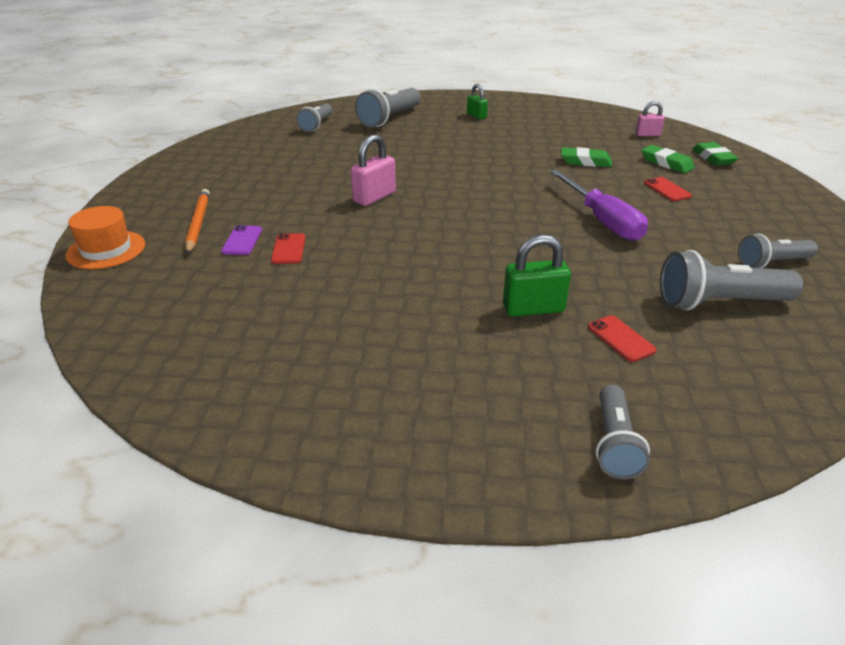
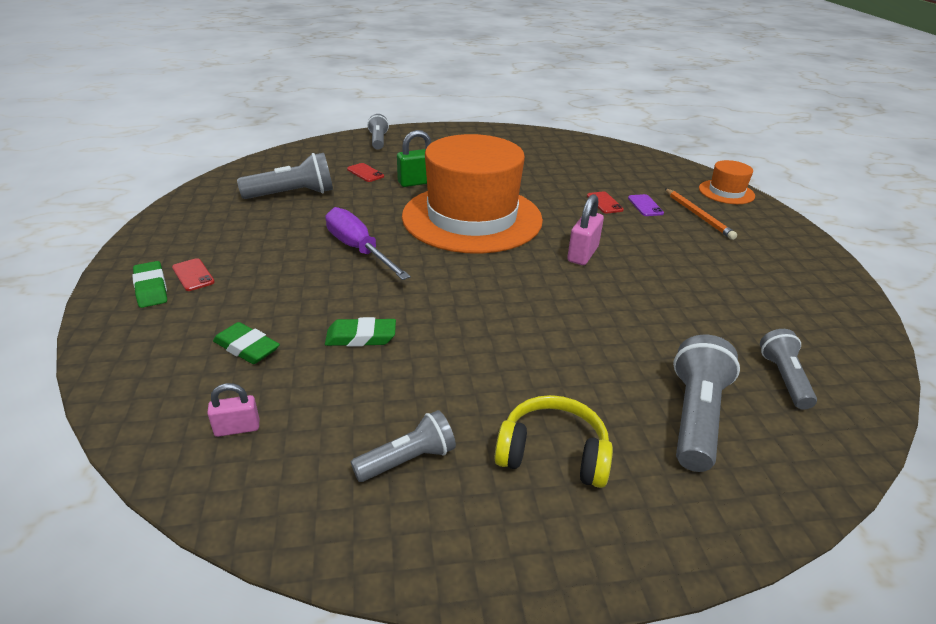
camera: 165 degrees right, 0 degrees up
green padlock [467,84,488,119] -> yellow headphones [495,395,613,488]
red phone [644,177,692,201] -> red phone moved to [172,258,215,291]
green eraser [692,142,739,165] -> green eraser moved to [132,261,167,308]
grey flashlight [738,234,818,268] -> grey flashlight moved to [351,410,456,482]
none -> orange hat [402,134,543,254]

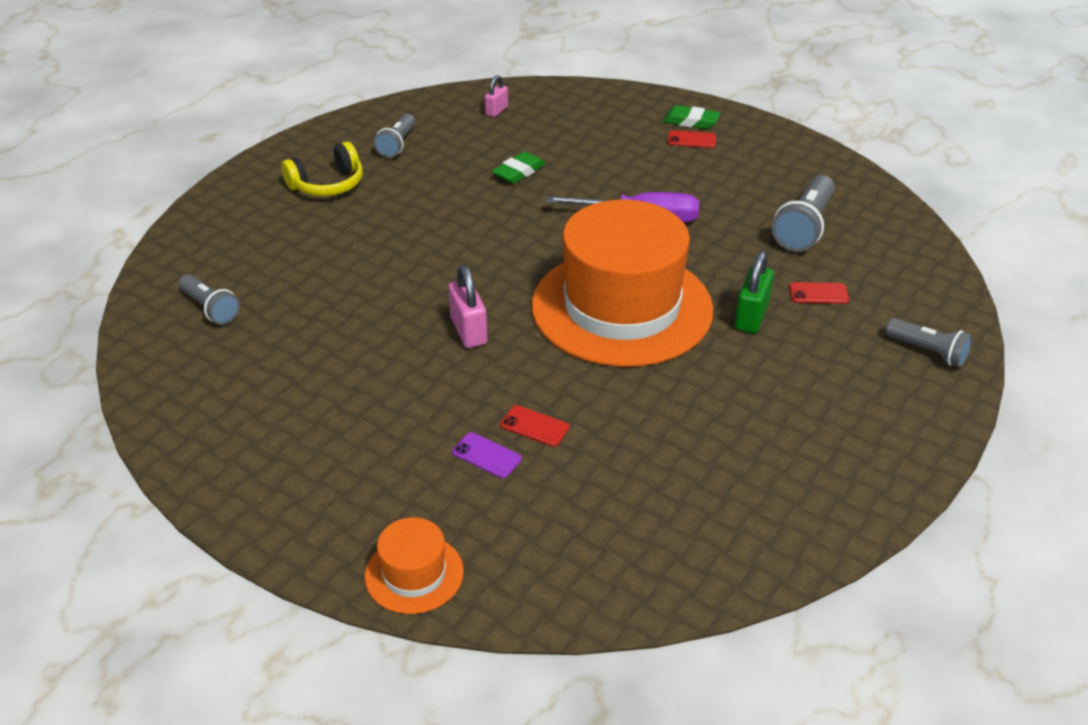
camera: 135 degrees right, 5 degrees up
green eraser [213,322,280,364] -> none
orange pencil [665,188,737,240] -> none
grey flashlight [673,335,740,472] -> none

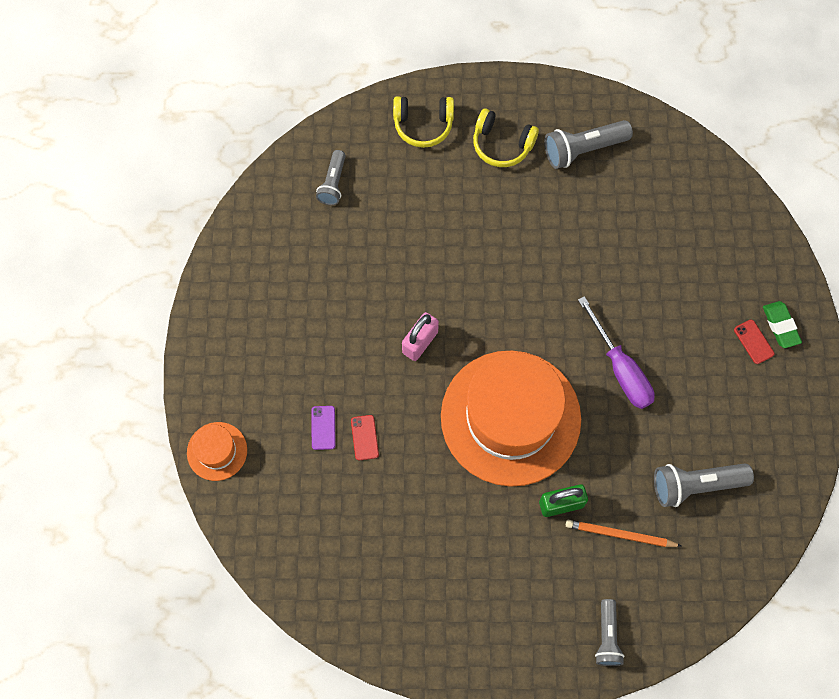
camera: 55 degrees right, 30 degrees up
grey flashlight [374,114,415,158] -> grey flashlight [544,120,633,169], size x1.55
pink padlock [485,75,508,117] -> none
green eraser [492,151,545,184] -> none
red phone [789,282,849,304] -> orange pencil [566,520,681,547]
none -> yellow headphones [393,96,454,148]

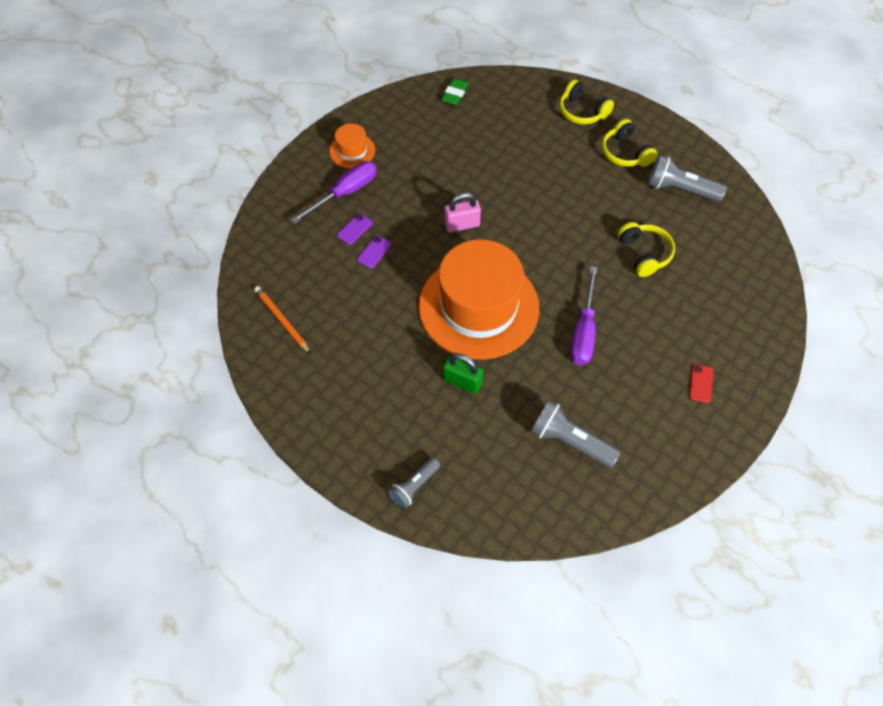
camera: 40 degrees right, 10 degrees down
orange hat [187,422,247,481] -> orange hat moved to [329,124,375,168]
grey flashlight [316,150,346,205] -> none
red phone [351,415,379,461] -> purple phone [357,236,391,269]
orange pencil [566,520,681,547] -> orange pencil moved to [254,286,311,354]
green eraser [763,301,802,348] -> green eraser moved to [441,78,469,105]
none -> purple screwdriver [291,161,377,224]
none -> yellow headphones [618,222,675,277]

